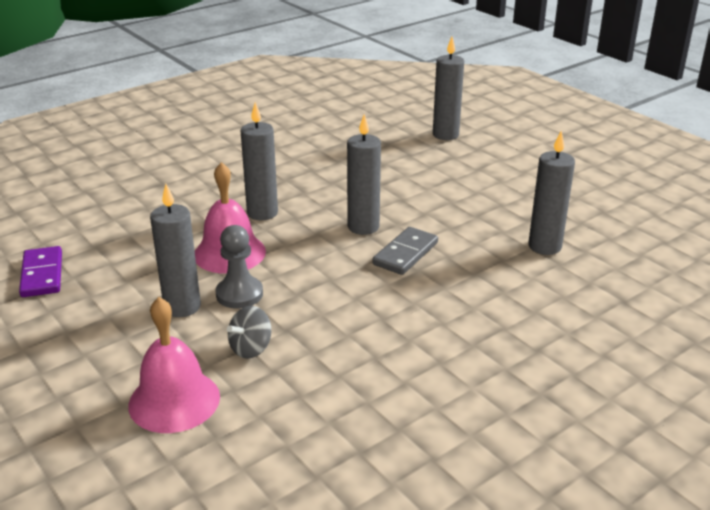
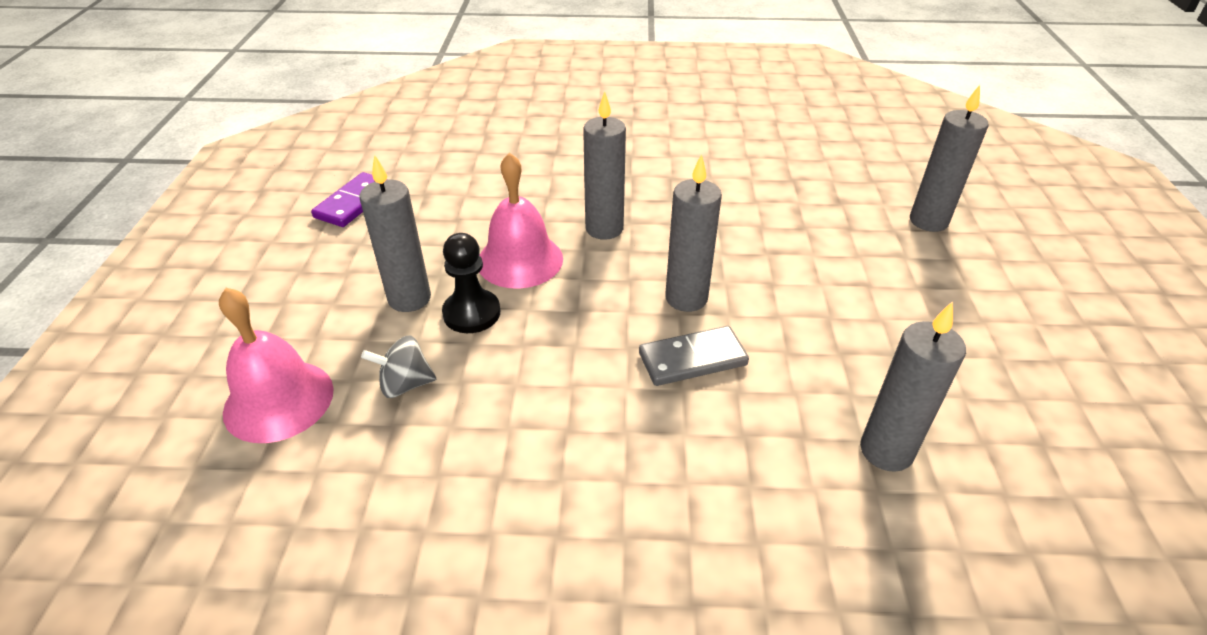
camera: 40 degrees right, 10 degrees up
grey pawn [216,225,263,309] -> black pawn [442,233,500,333]

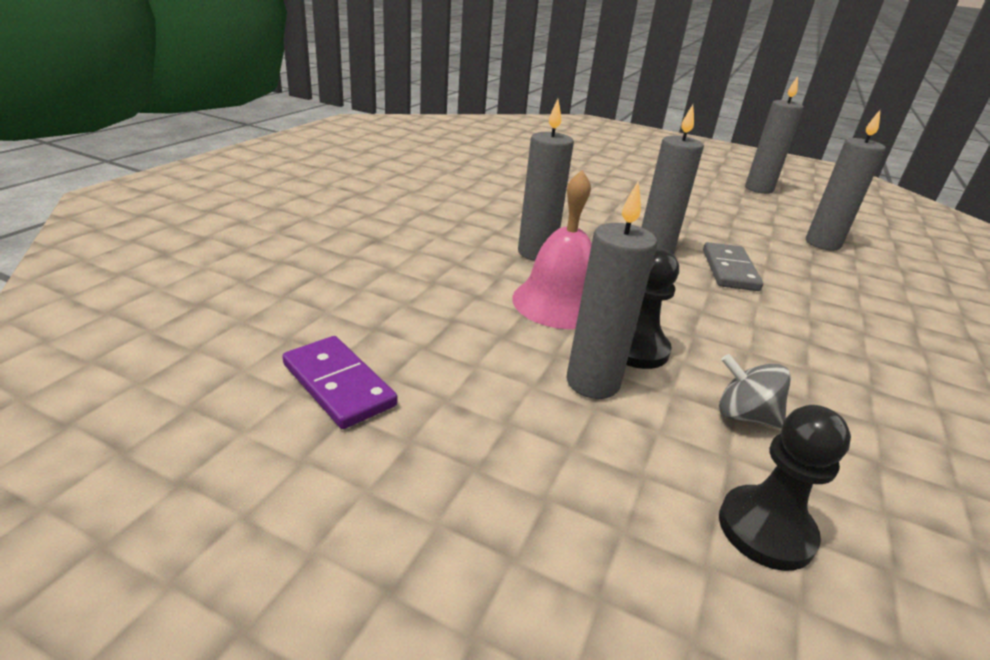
camera: 70 degrees left, 10 degrees down
pink bell [219,288,334,443] -> black pawn [719,405,851,571]
grey spinning top [361,335,436,398] -> grey spinning top turned 105 degrees clockwise [719,354,791,429]
grey candle [910,85,989,232] -> grey candle moved to [745,76,804,194]

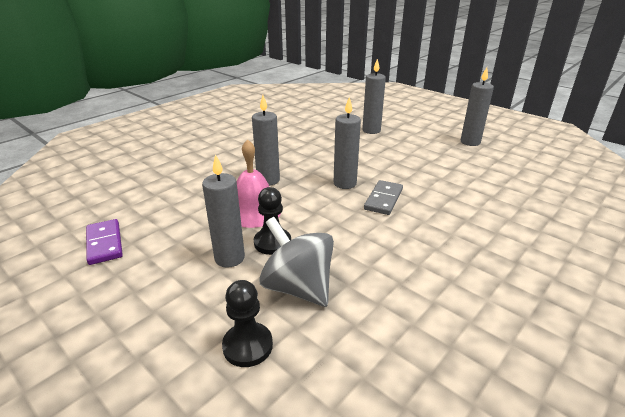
camera: 20 degrees right, 0 degrees up
grey spinning top [719,354,791,429] -> grey spinning top [259,217,334,307], size x1.89
grey candle [806,110,886,251] -> grey candle moved to [362,59,386,134]

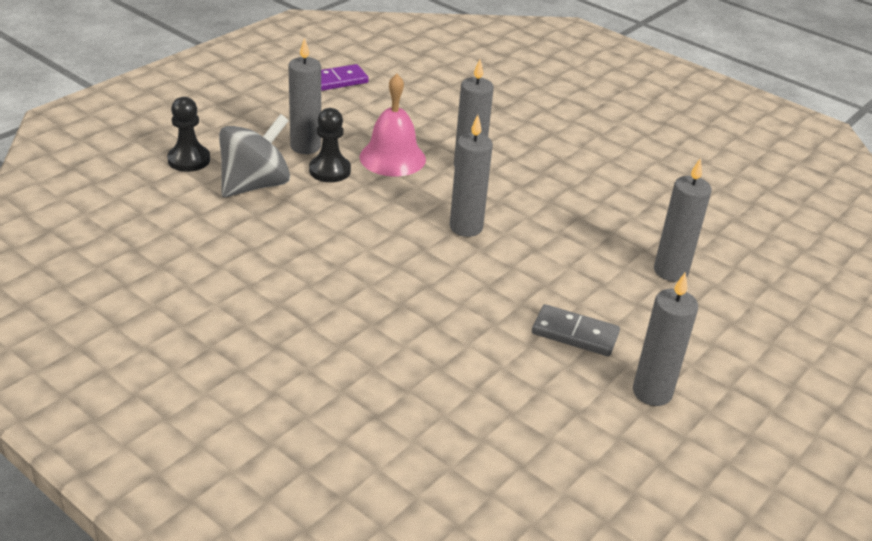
camera: 85 degrees right, 5 degrees up
grey domino [364,180,403,215] -> grey domino moved to [532,304,620,356]

